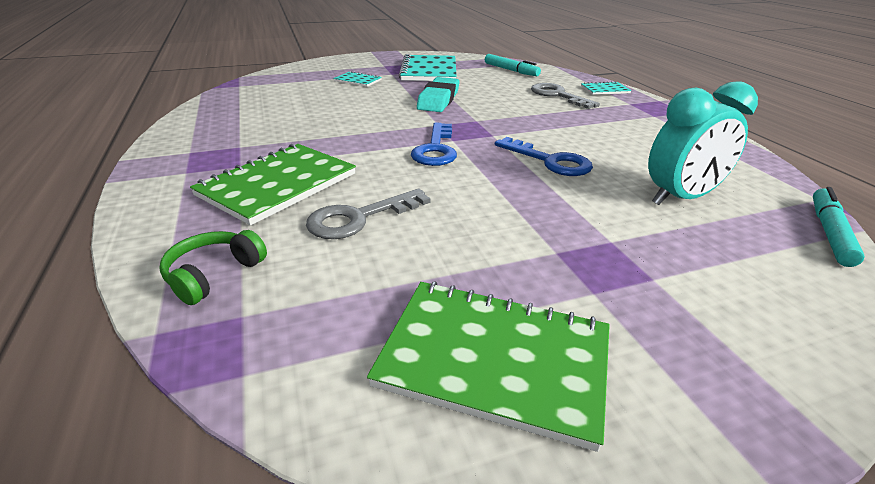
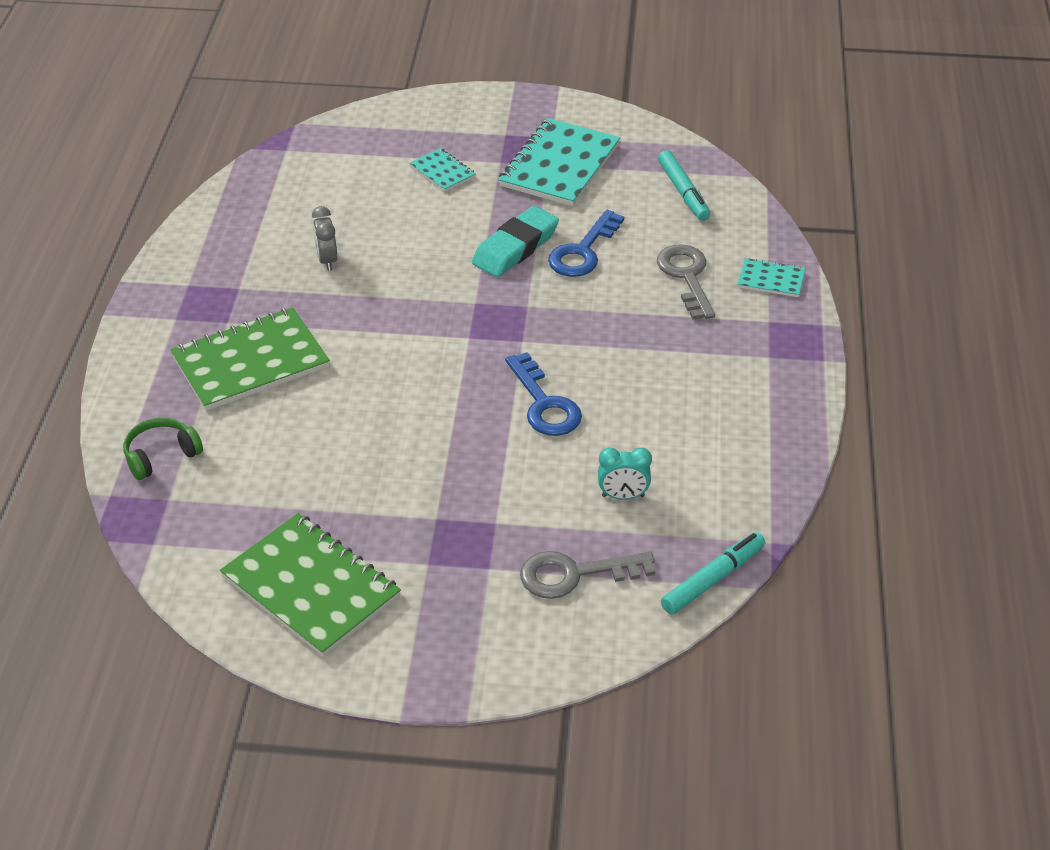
camera: 25 degrees right, 10 degrees up
grey key [306,188,431,239] -> grey key moved to [520,551,655,599]
blue key [411,123,457,166] -> blue key moved to [548,210,624,277]
turquoise clock [648,81,758,205] -> turquoise clock [598,448,652,500], size x0.53
none -> grey clock [312,206,337,271]

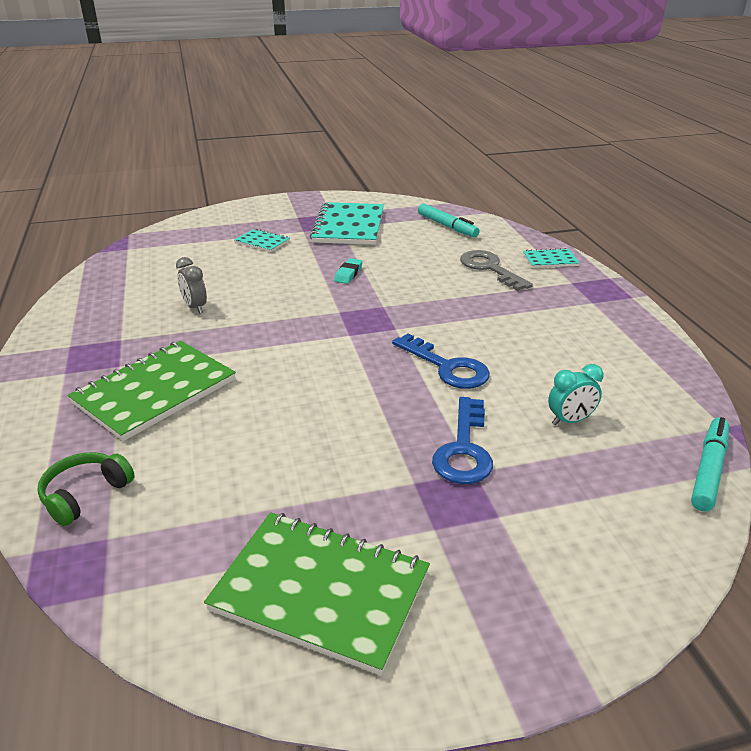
camera: 20 degrees left, 10 degrees down
turquoise eraser [472,206,559,277] -> turquoise eraser [334,258,363,284], size x0.51
grey key [520,551,655,599] -> none
blue key [548,210,624,277] -> blue key moved to [432,397,493,484]

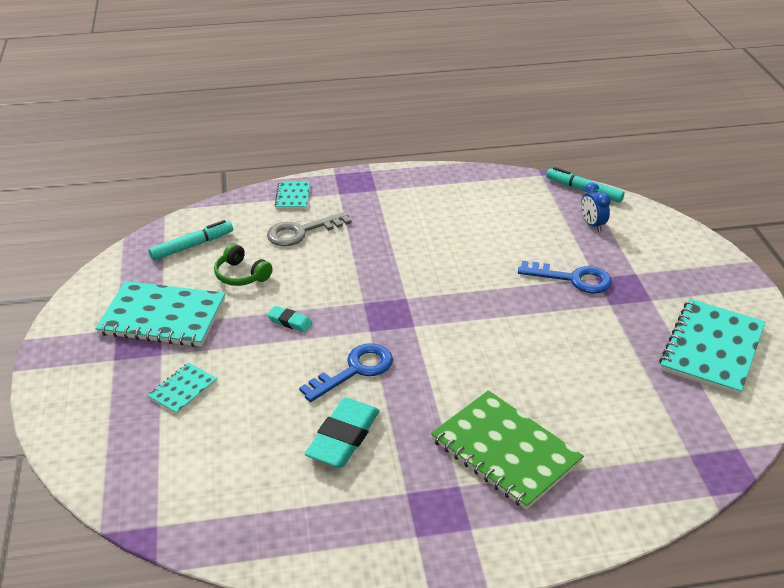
camera: 85 degrees left, 5 degrees up
green headphones [37,452,135,526] -> green headphones moved to [214,243,273,286]
grey clock [176,257,207,313] -> turquoise eraser [305,398,380,468]
green notebook [204,512,430,675] -> turquoise notebook [659,299,765,396]
blue key [392,333,490,389] -> blue key moved to [299,343,393,402]
turquoise clock [548,364,604,425] -> none
none -> blue clock [581,183,611,232]

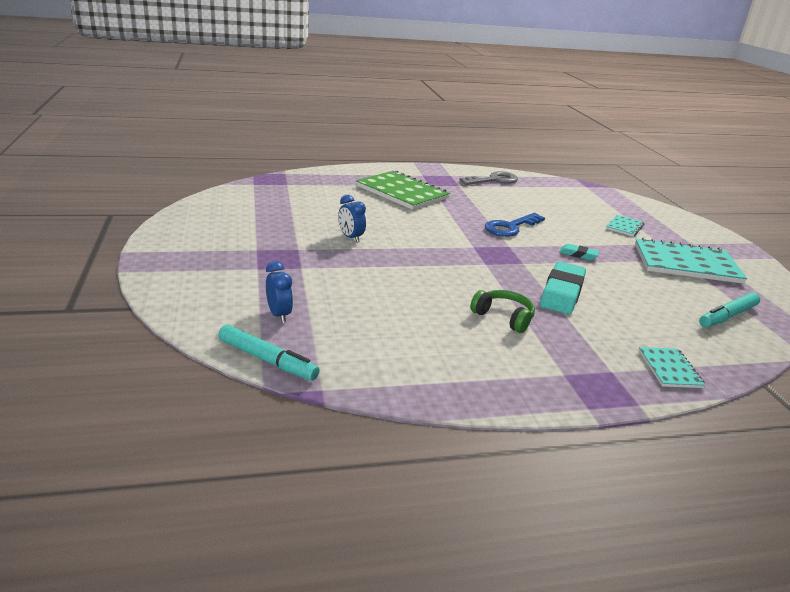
camera: 175 degrees right, 10 degrees down
green headphones [214,243,273,286] -> green headphones moved to [470,290,535,333]
grey key [267,212,351,246] -> grey key moved to [459,171,518,185]
turquoise eraser [305,398,380,468] -> turquoise eraser moved to [540,261,586,314]
blue key [518,261,612,294] -> none
turquoise notebook [659,299,765,396] -> none
none -> blue clock [338,195,366,243]

